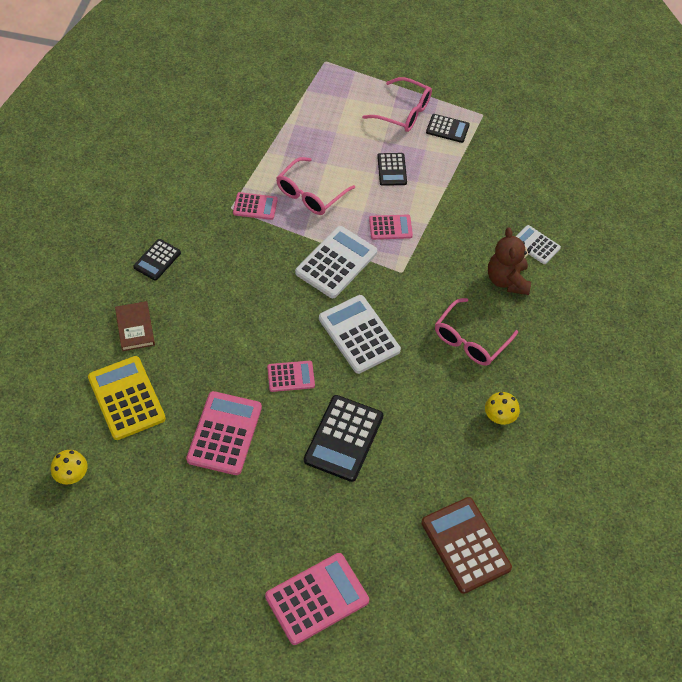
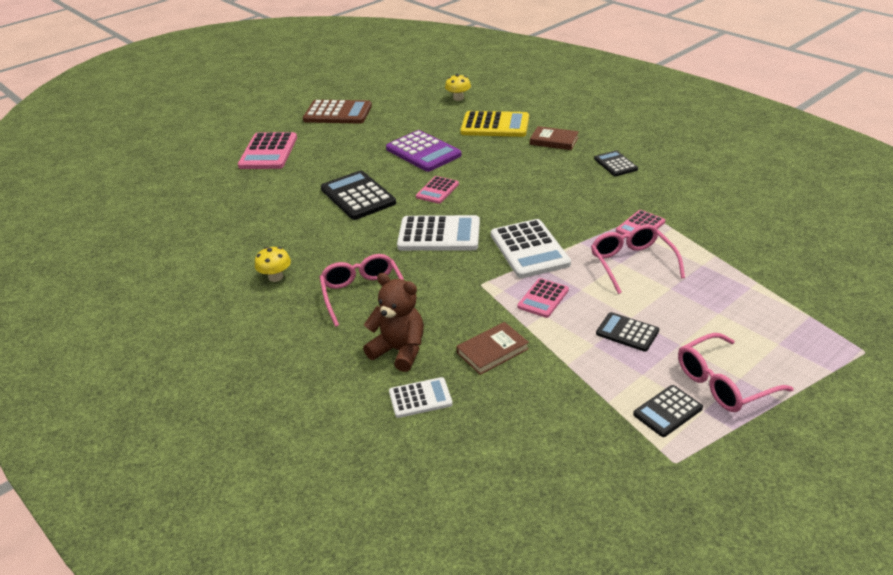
camera: 130 degrees right, 20 degrees down
pink calculator [186,391,262,475] -> purple calculator [386,130,462,172]
brown calculator [421,497,512,594] -> brown calculator moved to [303,100,372,124]
none -> brown book [456,322,529,375]

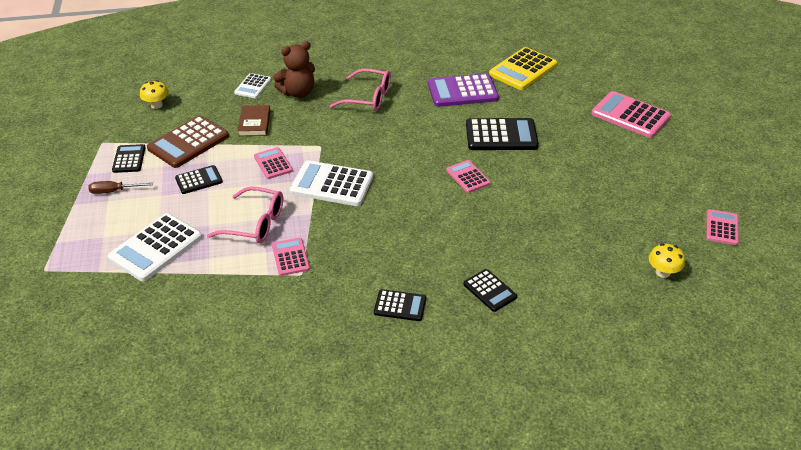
camera: 120 degrees right, 5 degrees up
yellow mushroom [255,247,291,282] -> yellow mushroom moved to [140,80,169,109]
brown calculator [303,100,372,124] -> brown calculator moved to [147,115,229,168]
purple calculator [386,130,462,172] -> purple calculator moved to [428,73,499,107]
white calculator [397,215,480,251] -> white calculator moved to [108,213,202,282]
yellow calculator [460,111,529,137] -> yellow calculator moved to [489,47,557,90]
brown book [530,126,579,150] -> black calculator [463,269,517,312]
pink glasses [678,333,794,412] -> brown screwdriver [89,181,153,194]
none -> pink calculator [706,209,739,245]

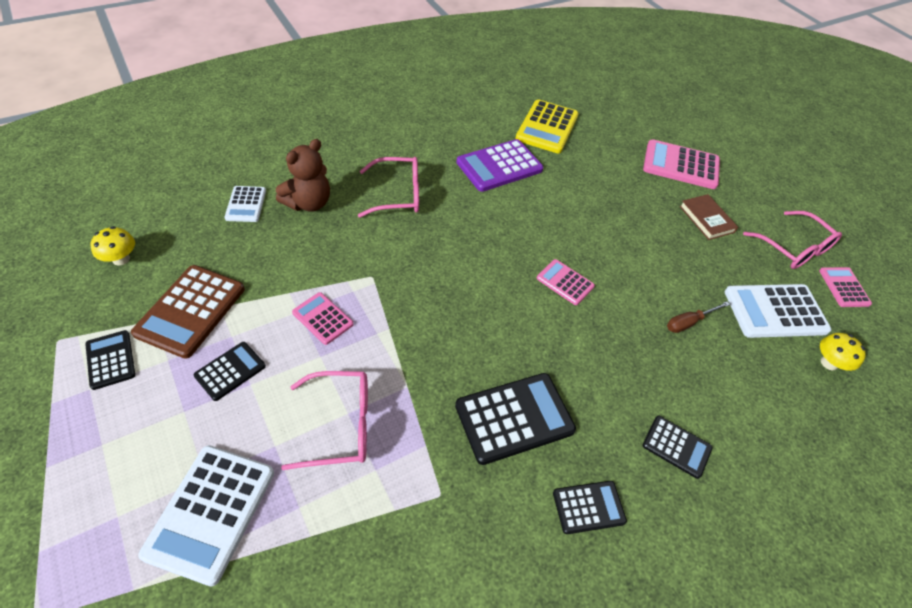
camera: 25 degrees left, 10 degrees up
brown screwdriver [89,181,153,194] -> brown screwdriver moved to [667,302,730,333]
brown book [238,105,270,136] -> brown book moved to [680,194,738,240]
pink calculator [272,238,310,276] -> none
white calculator [290,160,373,206] -> white calculator moved to [725,284,831,338]
black calculator [466,118,539,150] -> black calculator moved to [455,373,576,465]
none -> pink glasses [743,211,842,269]

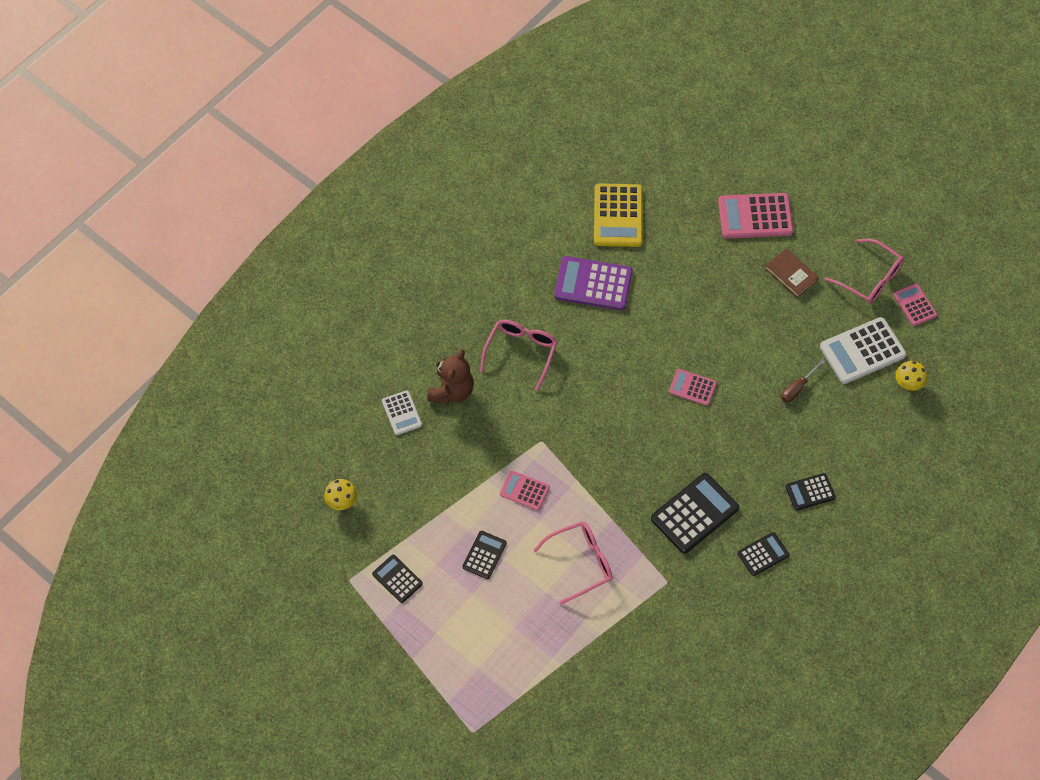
camera: 15 degrees left, 10 degrees up
brown calculator [131,265,245,359] -> none
white calculator [138,445,274,587] -> none
pink glasses [358,157,419,218] -> pink glasses turned 45 degrees counterclockwise [480,319,557,391]
purple calculator [456,139,543,192] -> purple calculator turned 60 degrees clockwise [554,256,633,310]
black calculator [643,416,713,479] -> black calculator turned 150 degrees clockwise [785,473,836,511]

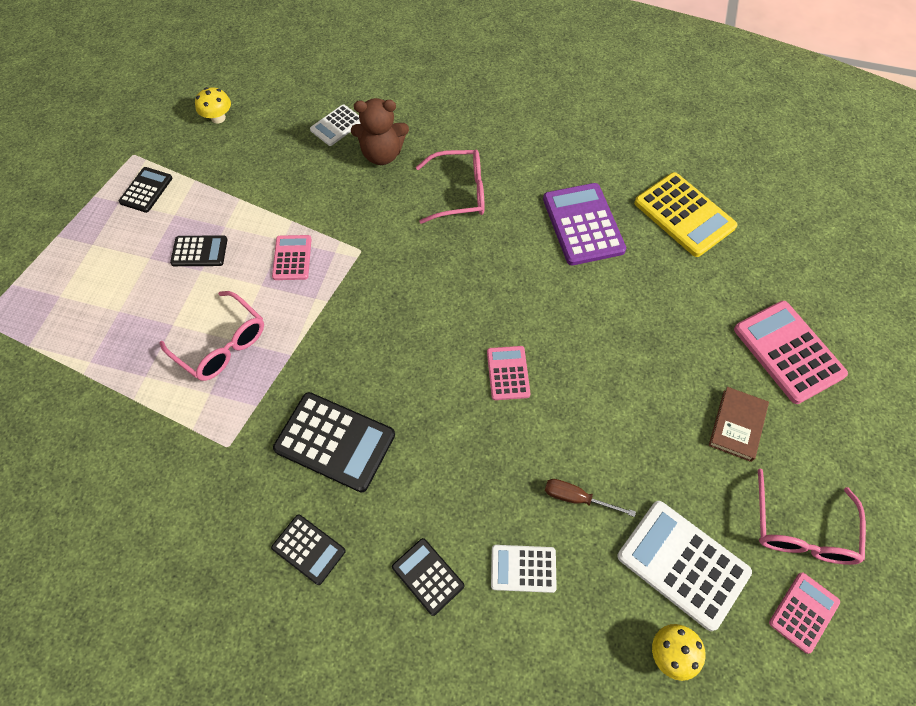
camera: 65 degrees right, 0 degrees up
yellow calculator [594,183,642,247] -> yellow calculator turned 105 degrees counterclockwise [634,172,738,257]
none -> white calculator [491,545,557,593]

